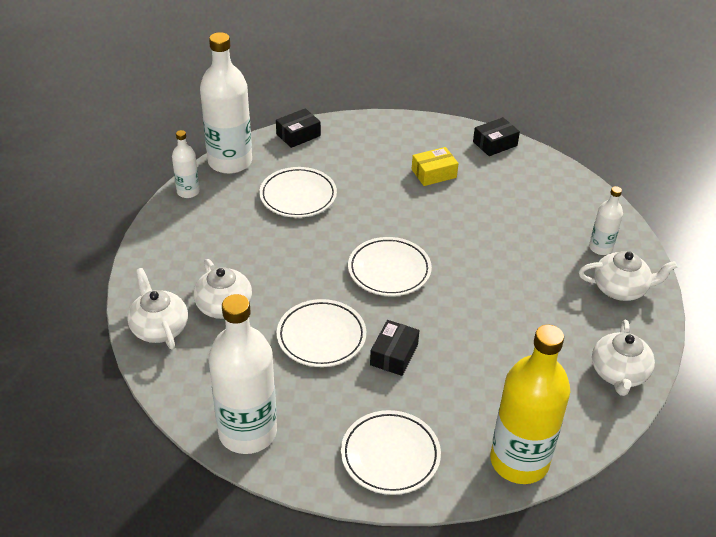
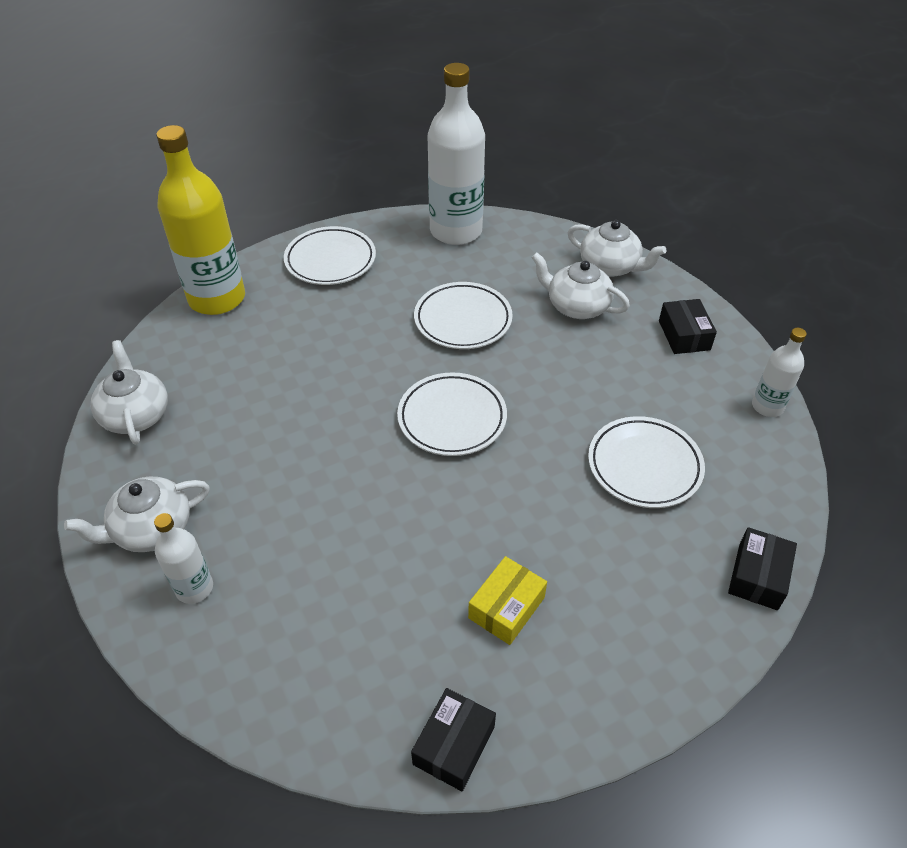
camera: 150 degrees right, 5 degrees up
white bottle [200,32,252,174] -> none
black box [370,320,419,376] -> black box moved to [659,299,717,354]

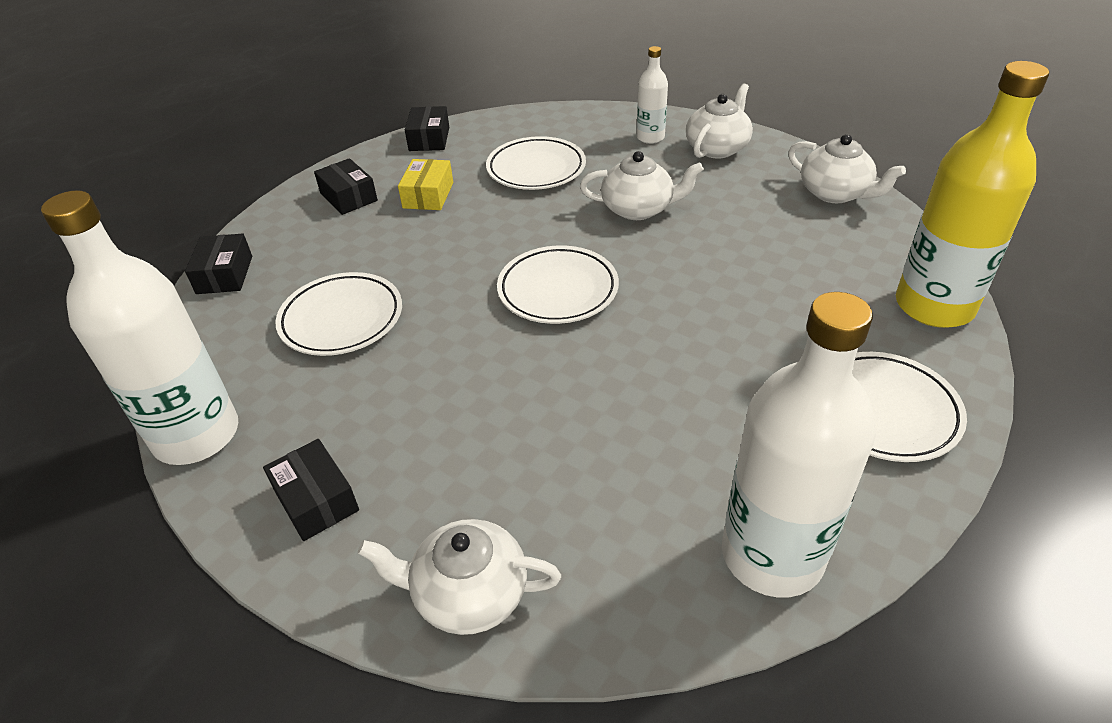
camera: 155 degrees right, 5 degrees down
white plate [414,282,513,349] -> white plate moved to [486,136,586,190]
white teapot [531,252,630,319] -> white teapot moved to [580,151,704,220]
white bottle [752,328,807,417] -> white bottle [41,190,238,465], size x2.02
none -> black box [314,158,378,215]

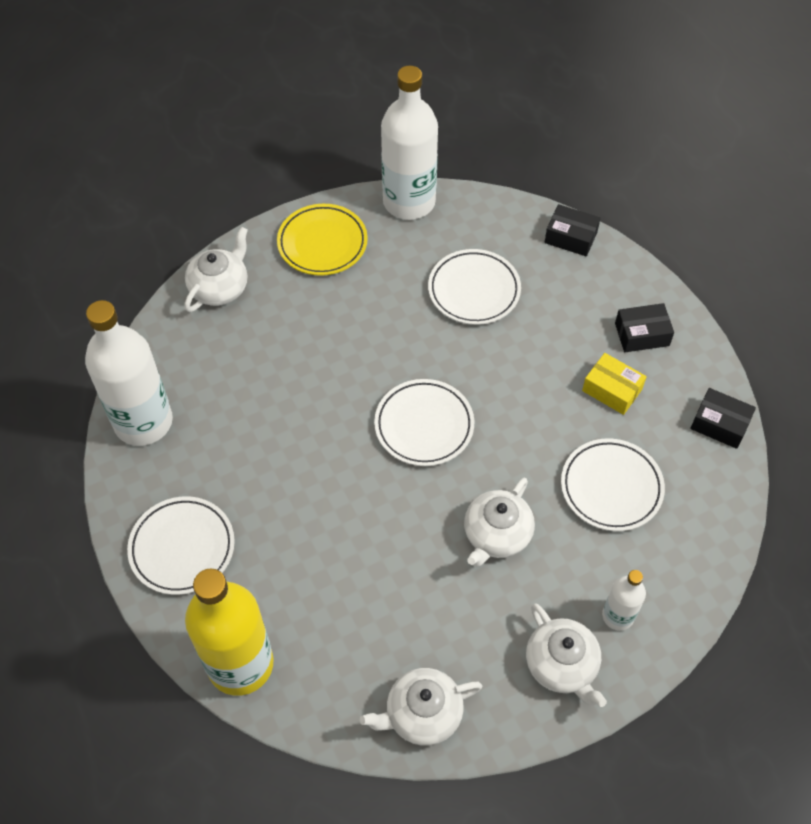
camera: 115 degrees right, 15 degrees up
black box [263,439,359,541] -> yellow plate [277,204,368,276]

